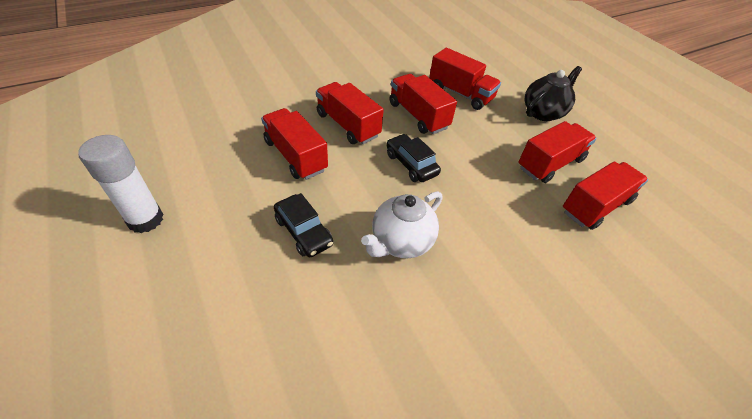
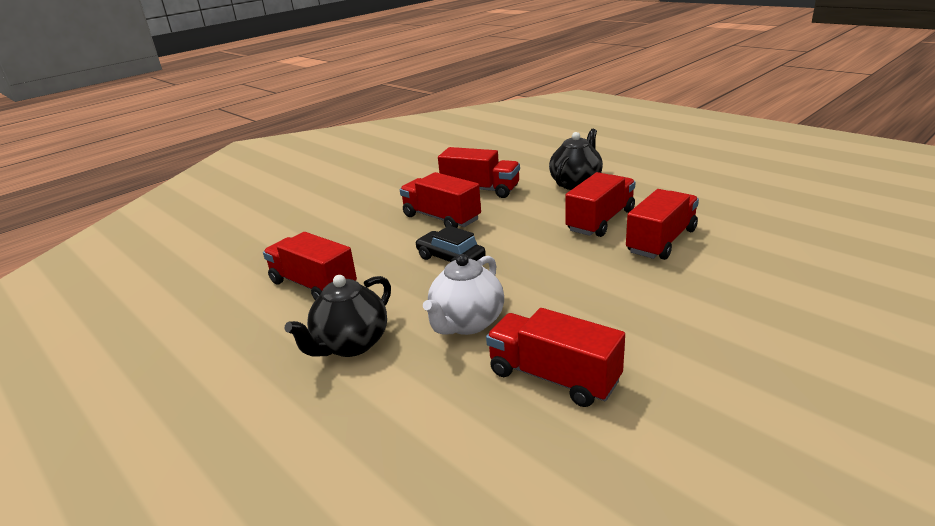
camera: 10 degrees left, 20 degrees down
white glue stick [78,135,164,233] -> none
black car [274,193,333,257] -> black teapot [284,275,391,357]
red truck [316,82,384,144] -> red truck moved to [486,308,625,407]

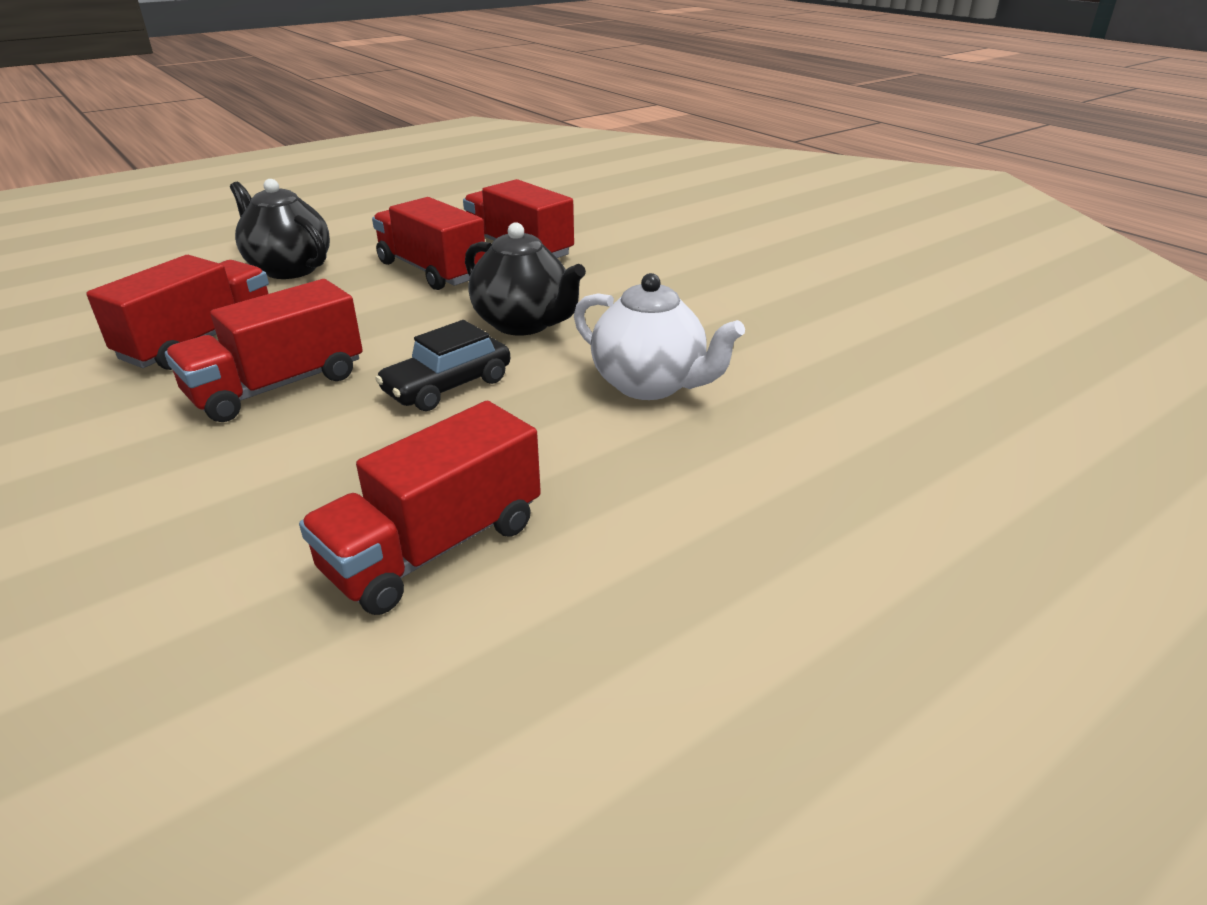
camera: 85 degrees left, 5 degrees up
black teapot [284,275,391,357] -> black teapot moved to [465,222,586,336]
red truck [486,308,625,407] -> none

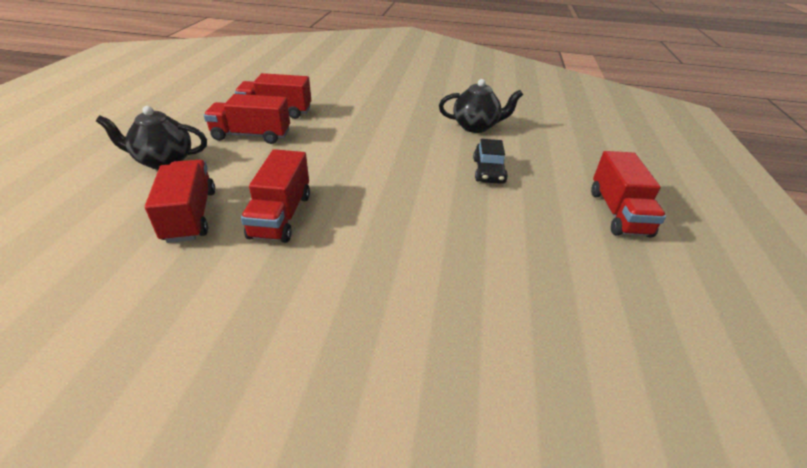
camera: 45 degrees left, 5 degrees up
red truck [299,401,541,615] -> red truck moved to [591,151,666,238]
black car [375,320,510,411] -> black car moved to [473,139,508,184]
black teapot [465,222,586,336] -> black teapot moved to [439,79,523,133]
white teapot [574,273,745,400] -> none

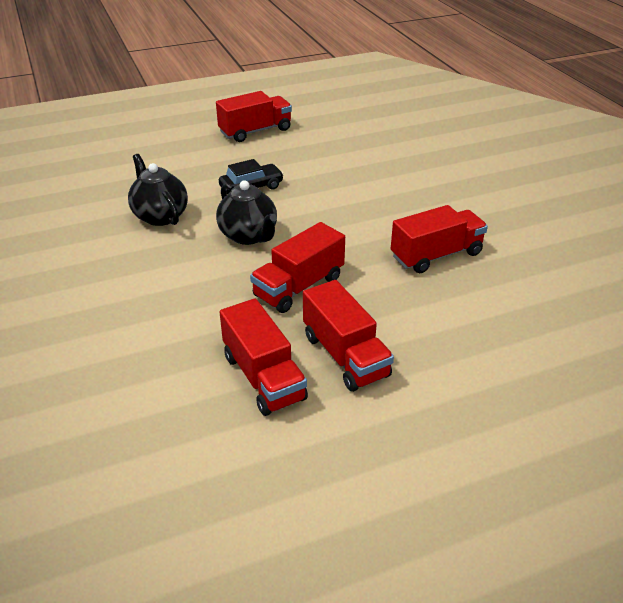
camera: 120 degrees left, 0 degrees up
black teapot [96,106,207,170] -> black teapot moved to [216,180,277,245]
red truck [145,160,215,243] -> red truck moved to [250,222,345,313]

